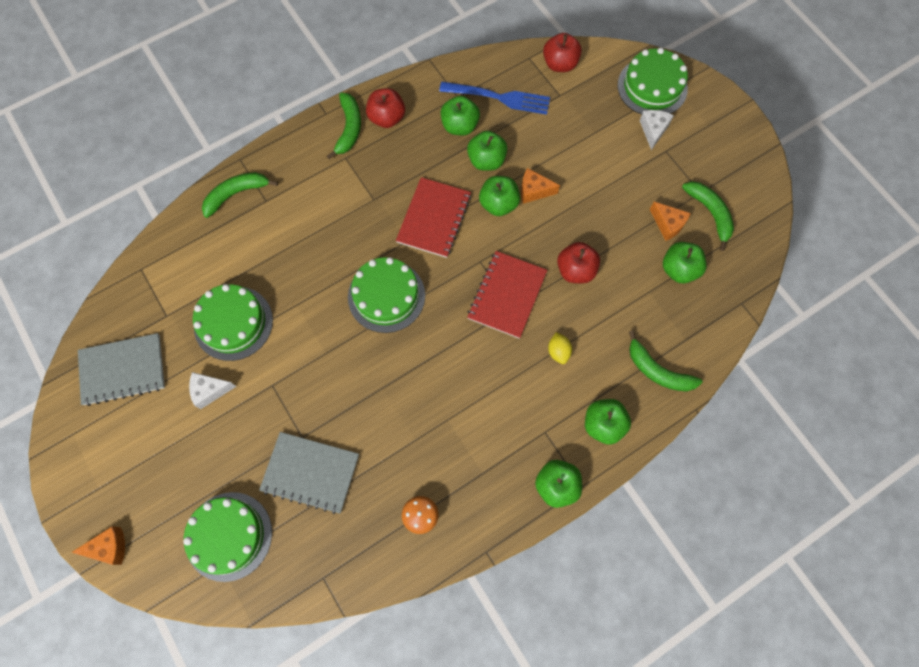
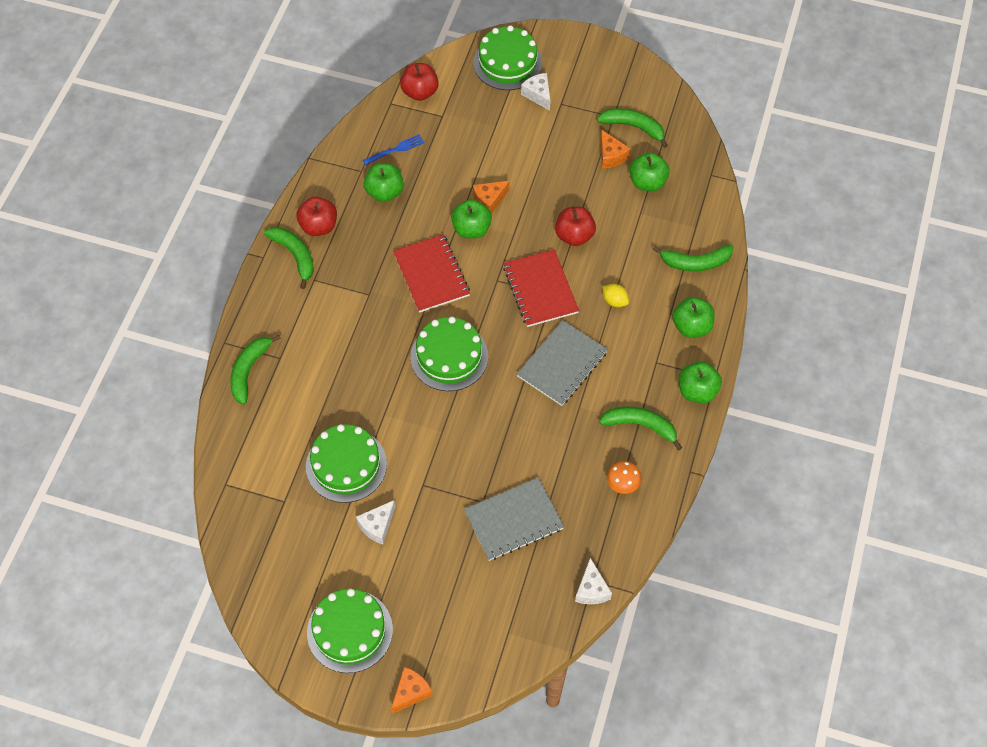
camera: 40 degrees left, 10 degrees down
grey notebook [78,333,165,406] -> grey notebook moved to [517,320,608,406]
green cake [183,492,272,582] -> green cake moved to [307,589,393,673]
blue fork [439,82,550,115] -> blue fork [363,134,425,165], size x0.57
green apple [467,131,508,171] -> none
orange cheese [650,202,691,241] -> orange cheese turned 60 degrees clockwise [600,129,630,168]
none -> white cheese [575,558,612,604]
none -> green banana [599,406,682,450]

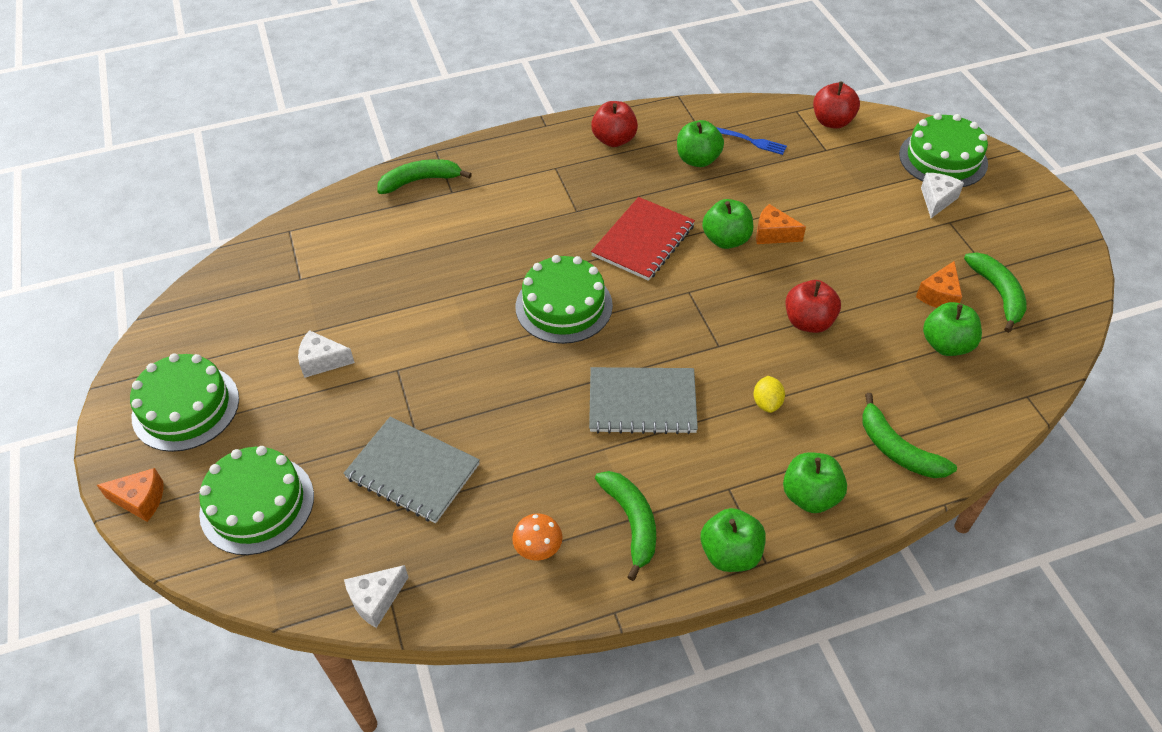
camera: 55 degrees right, 10 degrees down
green banana [264,227,314,289] -> none
green cake [306,424,387,503] -> green cake moved to [199,446,314,555]
red notebook [503,249,579,327] -> none

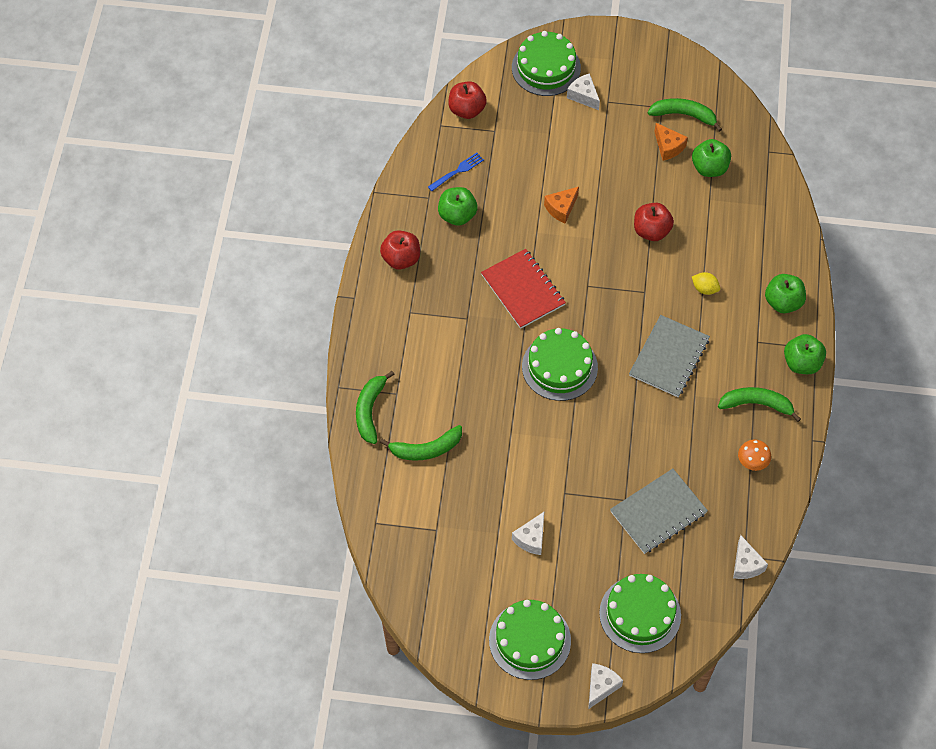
camera: 65 degrees left, 10 degrees up
orange cheese [97,468,163,522] -> white cheese [588,663,623,709]
green apple [702,199,753,249] -> none
green banana [862,393,957,478] -> green banana moved to [380,425,462,461]

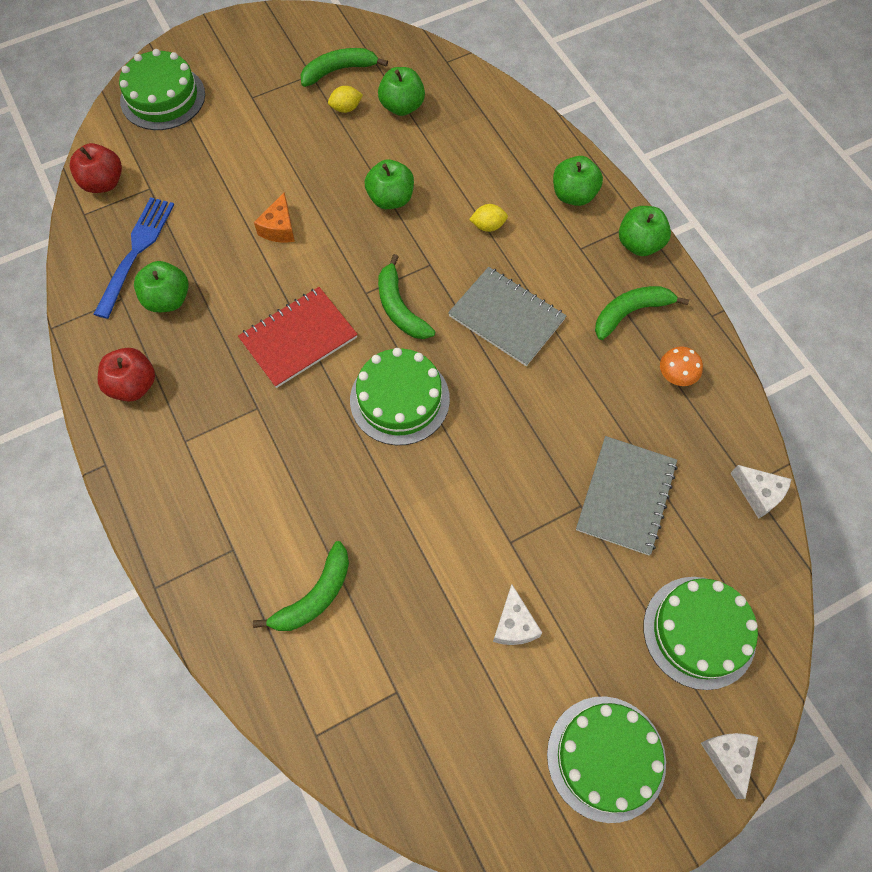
camera: 35 degrees left, 5 degrees up
green banana [356,371,395,444] -> green banana moved to [378,254,435,339]
blue fork [428,152,484,191] -> blue fork [94,197,174,319], size x1.74
red notebook [481,249,566,329] -> red notebook turned 60 degrees counterclockwise [238,287,358,388]
white cheese [567,73,600,110] -> none
grey notebook [629,315,710,397] -> grey notebook turned 45 degrees counterclockwise [448,267,567,366]
red apple [634,203,674,241] -> green apple [365,159,414,209]
orange cheese [655,123,688,161] -> yellow lemon [328,86,363,113]

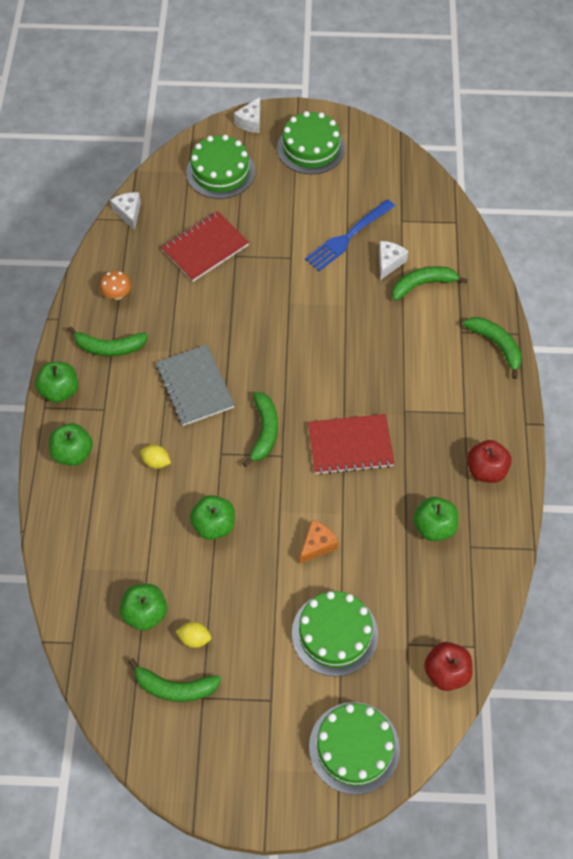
camera: 150 degrees left, 5 degrees down
blue fork [94,197,174,319] -> blue fork moved to [305,199,395,271]
green cake [350,348,450,445] -> green cake moved to [292,591,378,676]
white cheese [493,584,542,645] -> white cheese moved to [379,241,408,280]
grey notebook [576,436,678,555] -> red notebook [161,211,249,282]
none -> green banana [463,317,522,379]

